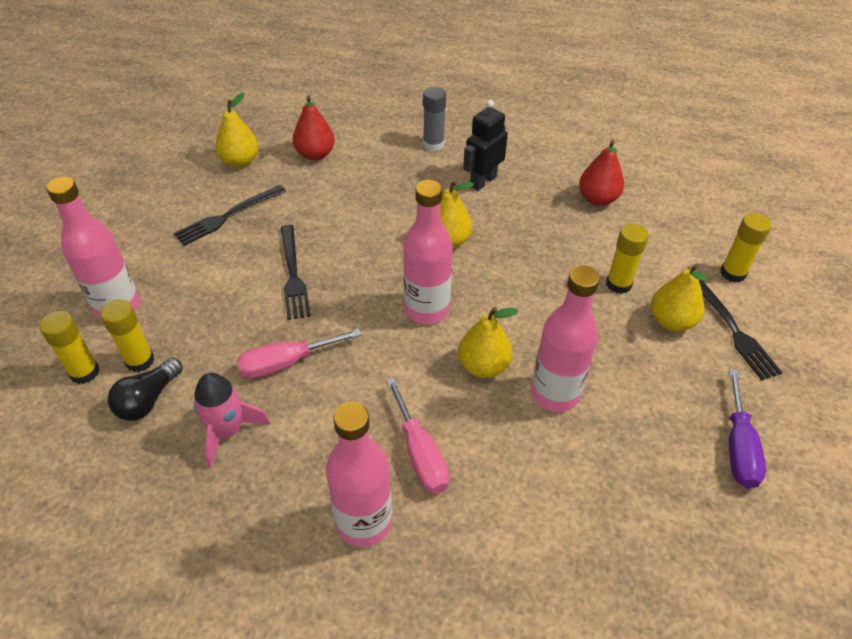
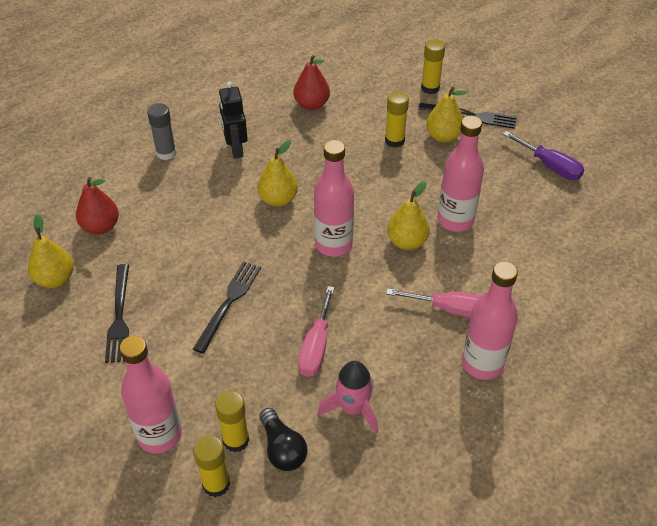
camera: 55 degrees left, 0 degrees up
black fork [281,225,311,320] -> black fork turned 90 degrees counterclockwise [193,261,261,354]

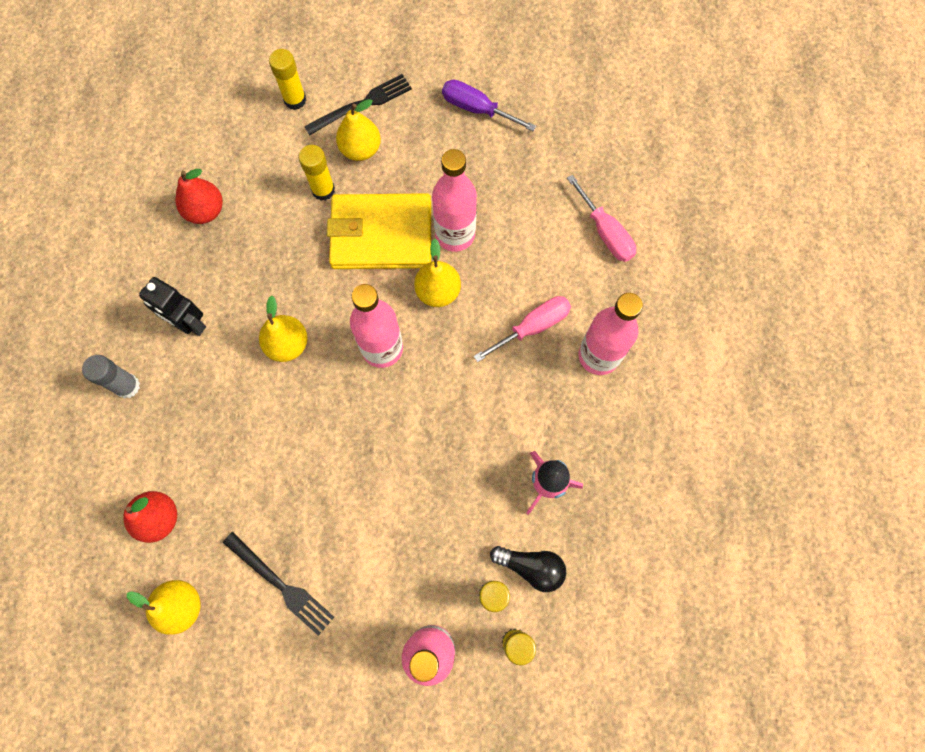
camera: 45 degrees left, 25 degrees up
black fork [193,261,261,354] -> none
pink screwdriver [298,286,335,377] -> pink screwdriver moved to [567,175,637,262]
purple screwdriver [503,131,584,180] -> purple screwdriver turned 150 degrees counterclockwise [442,80,536,131]
none -> yellow wallet [327,193,431,269]

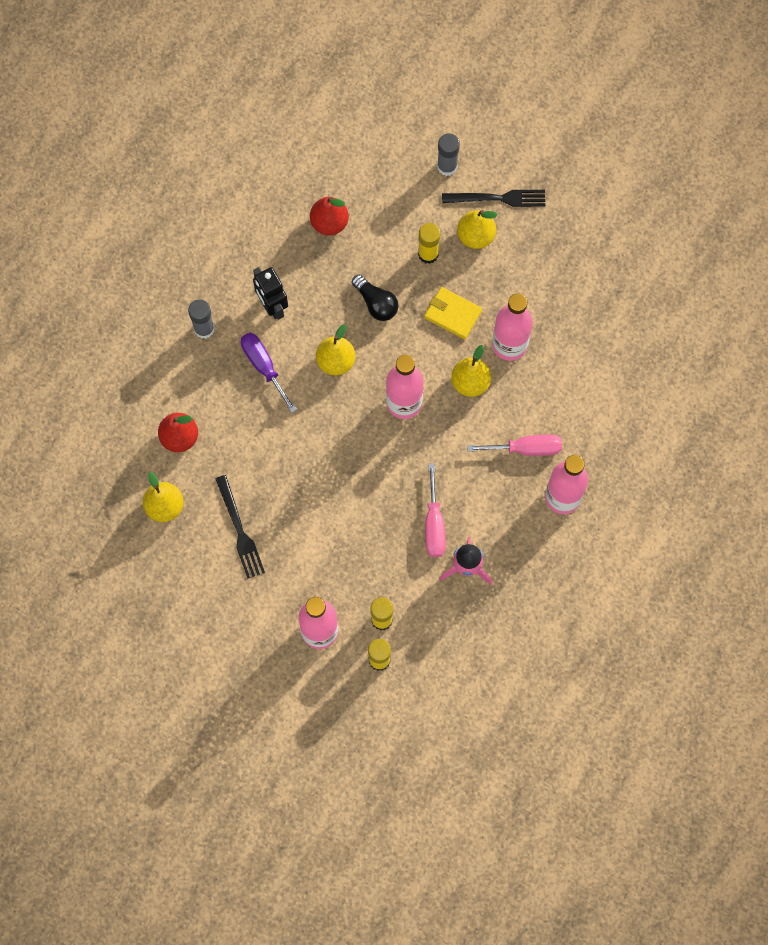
camera: 30 degrees right, 0 degrees up
yellow glue stick [269,49,306,110] -> grey glue stick [437,133,460,176]
yellow wallet [327,193,431,269] -> yellow wallet [424,287,482,339], size x0.55
purple screwdriver [442,80,536,131] -> purple screwdriver moved to [241,333,297,413]
black light bulb [490,546,566,592] -> black light bulb moved to [352,275,399,321]
pink screwdriver [567,175,637,262] -> pink screwdriver moved to [425,463,446,557]

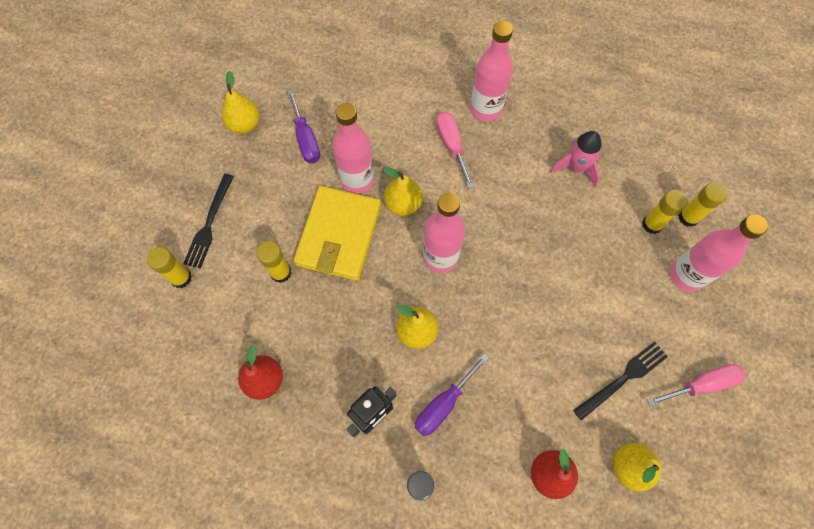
camera: 105 degrees left, 5 degrees down
black light bulb [352,275,399,321] -> none
yellow wallet [424,287,482,339] -> yellow wallet [293,186,381,281], size x1.83
pink screwdriver [425,463,446,557] -> pink screwdriver moved to [647,364,745,406]
grey glue stick [437,133,460,176] -> yellow glue stick [147,247,192,288]
black fork [442,190,545,207] -> black fork turned 150 degrees counterclockwise [183,174,234,269]
yellow pear [457,210,497,249] -> yellow pear moved to [222,71,260,134]
none -> purple screwdriver [287,90,320,163]

